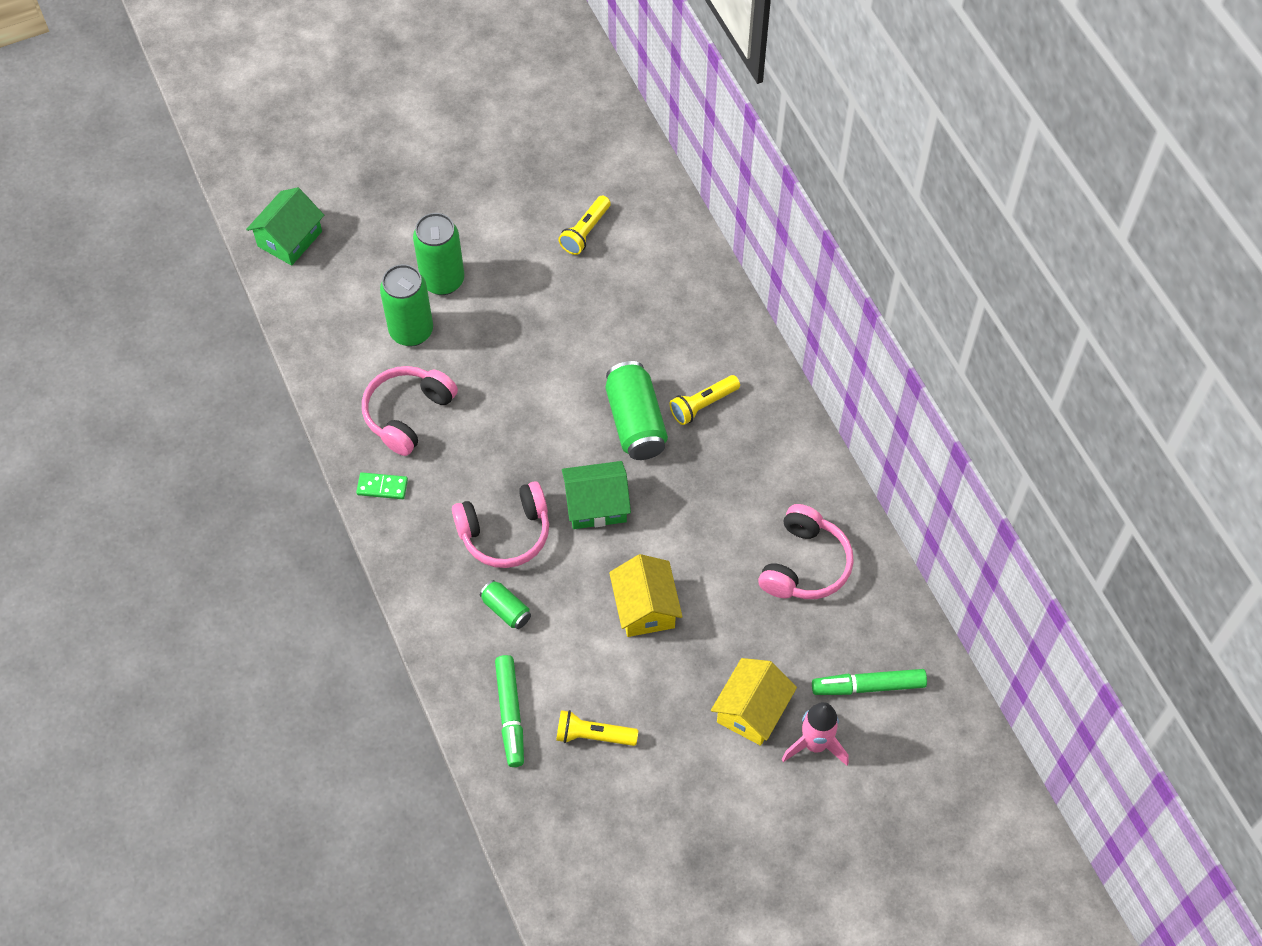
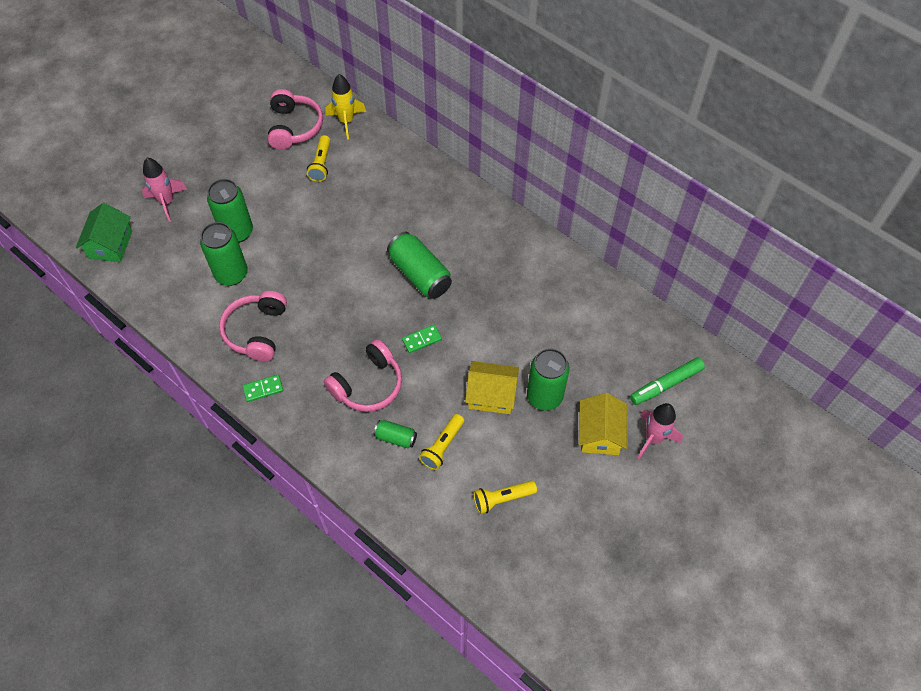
camera: 25 degrees left, 0 degrees up
green marker [495,655,524,767] -> none
green house [562,461,631,529] -> green domino [402,325,442,353]
yellow house [609,554,683,637] -> yellow house turned 45 degrees counterclockwise [465,361,519,414]
yellow flashlight [669,375,740,425] -> yellow flashlight moved to [419,414,464,470]
pink headphones [758,504,854,599] -> pink headphones moved to [268,89,323,150]
none -> pink rocket [142,158,187,222]
none -> yellow rocket [325,74,366,140]
none -> green can [527,348,570,411]

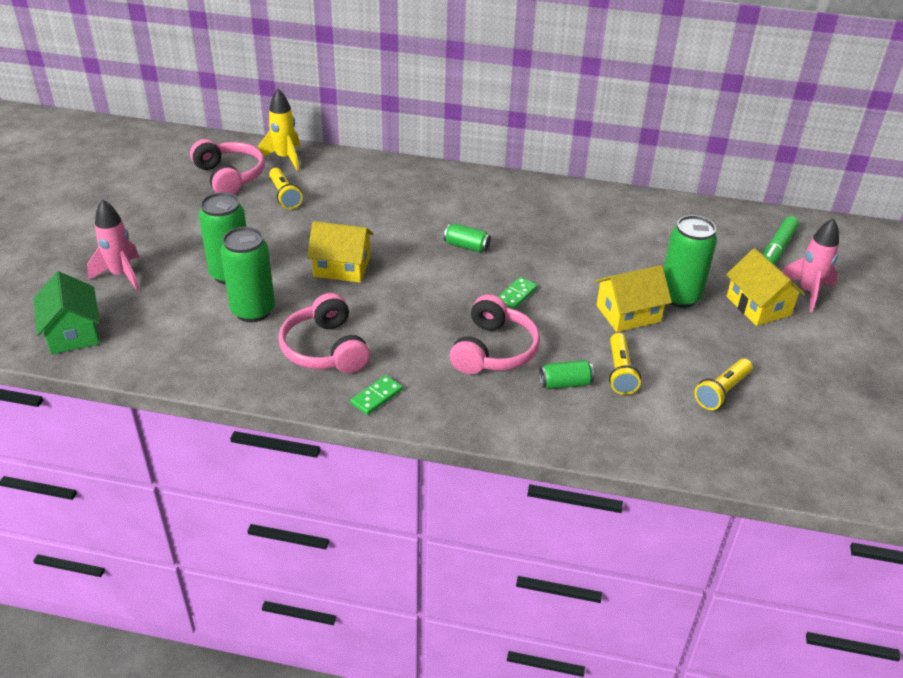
camera: 30 degrees left, 20 degrees down
green can [387,232,452,299] -> green can [444,224,491,253], size x0.53
none -> yellow house [307,221,373,283]

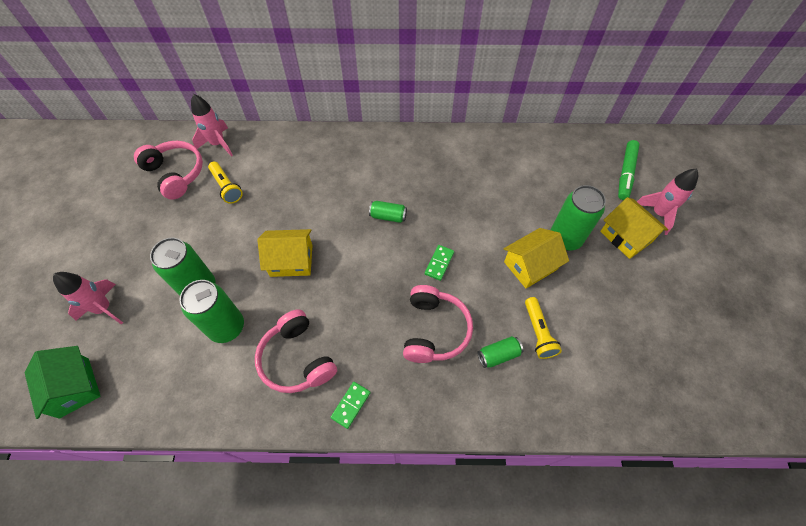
camera: 10 degrees left, 20 degrees up
yellow rocket [258,89,300,171] -> pink rocket [191,94,233,157]
yellow flashlight [694,359,753,410] -> none

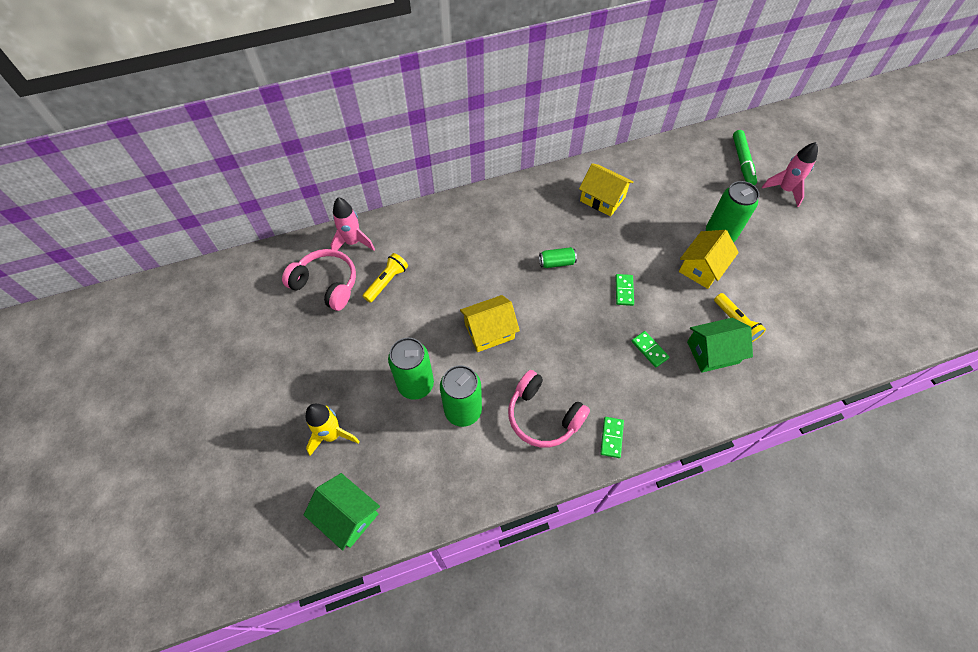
camera: 20 degrees left, 0 degrees up
pink rocket [53,272,123,325] -> yellow rocket [306,404,360,456]
yellow flashlight [208,162,243,204] -> yellow flashlight turned 90 degrees counterclockwise [363,253,408,303]
pink headphones [403,285,473,363] -> green domino [632,331,669,367]
green can [478,336,523,368] -> green house [687,318,753,373]
yellow house [600,197,668,259] -> yellow house moved to [579,163,633,217]

